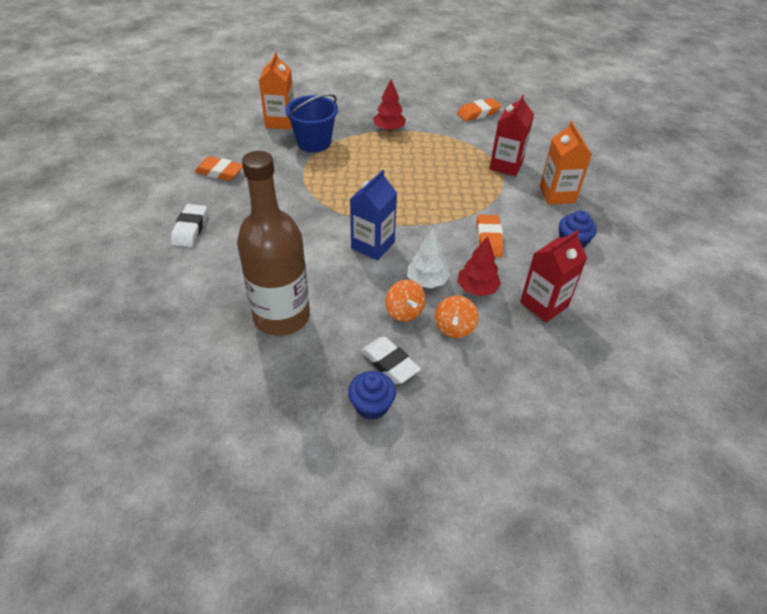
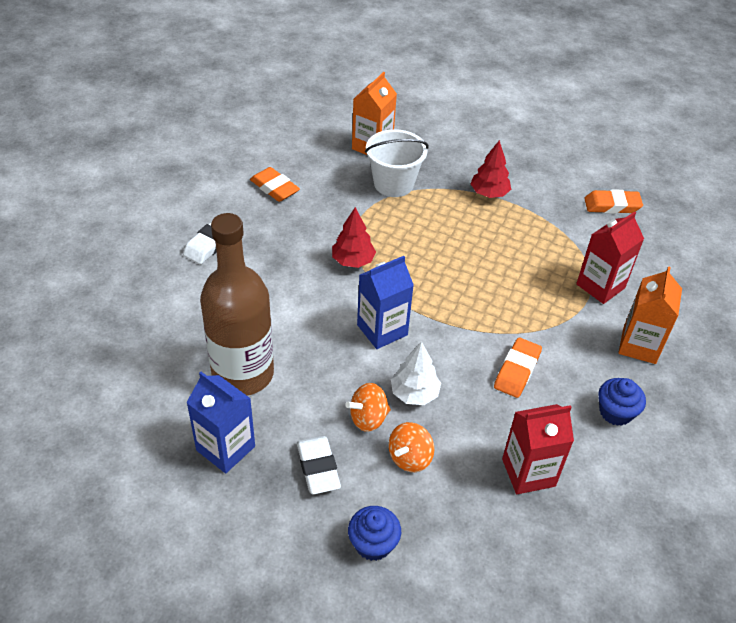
camera: 25 degrees right, 0 degrees up
blue bucket [285,94,338,152] -> white bucket [365,129,429,197]
blue cupcake [348,371,396,420] -> blue cupcake moved to [348,506,401,561]
orange spinning top [385,280,426,322] -> orange spinning top turned 60 degrees clockwise [345,383,391,432]
red tree [457,236,501,296] -> red tree moved to [332,207,376,268]
none -> blue carton [186,372,255,474]

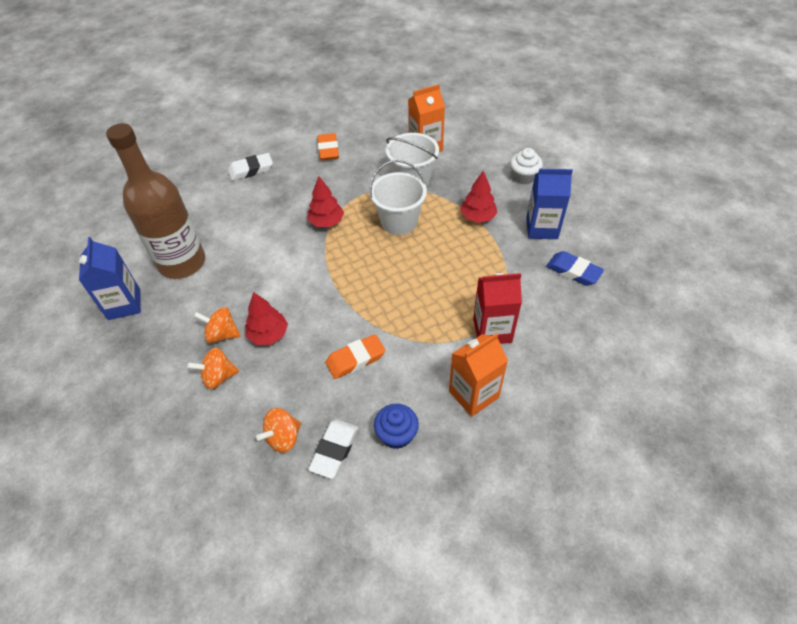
camera: 40 degrees right, 5 degrees up
white eraser [297,436,341,494] -> white eraser moved to [308,420,358,479]
blue cupcake [348,506,401,561] -> none
blue carton [357,256,414,349] -> blue carton moved to [526,169,573,239]
white tree [391,341,441,405] -> red tree [245,292,288,345]
red carton [502,404,574,494] -> orange spinning top [256,408,301,453]
orange eraser [584,189,643,214] -> blue eraser [546,251,604,286]
none -> white bucket [369,160,427,235]
none -> white cupcake [510,148,543,184]

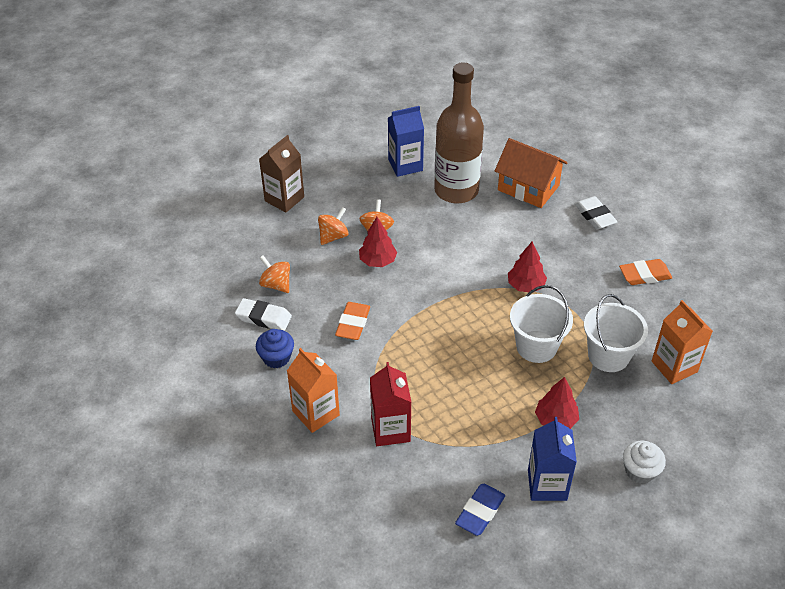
camera: 85 degrees right, 5 degrees down
orange spinning top [187,347,239,389] -> orange spinning top turned 60 degrees clockwise [318,207,349,245]
orange eraser [326,334,385,379] -> orange eraser turned 45 degrees clockwise [335,302,370,340]
none -> brown carton [259,135,304,212]
none -> orange house [495,138,568,208]

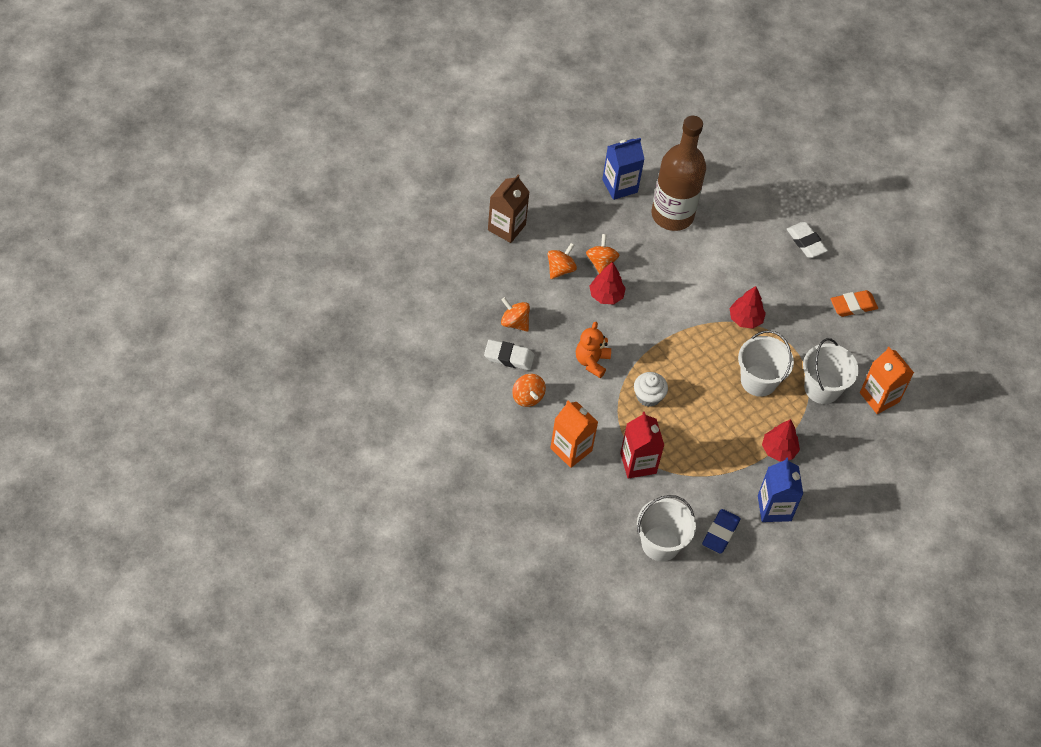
camera: 10 degrees left, 10 degrees up
blue cupcake [256,329,294,368] -> orange spinning top [512,374,546,407]
orange eraser [335,302,370,340] -> orange teddy bear [576,321,611,378]
orange house [495,138,568,208] -> none
white cupcake [623,441,666,484] -> white cupcake moved to [634,372,668,407]
none -> white bucket [637,495,696,561]

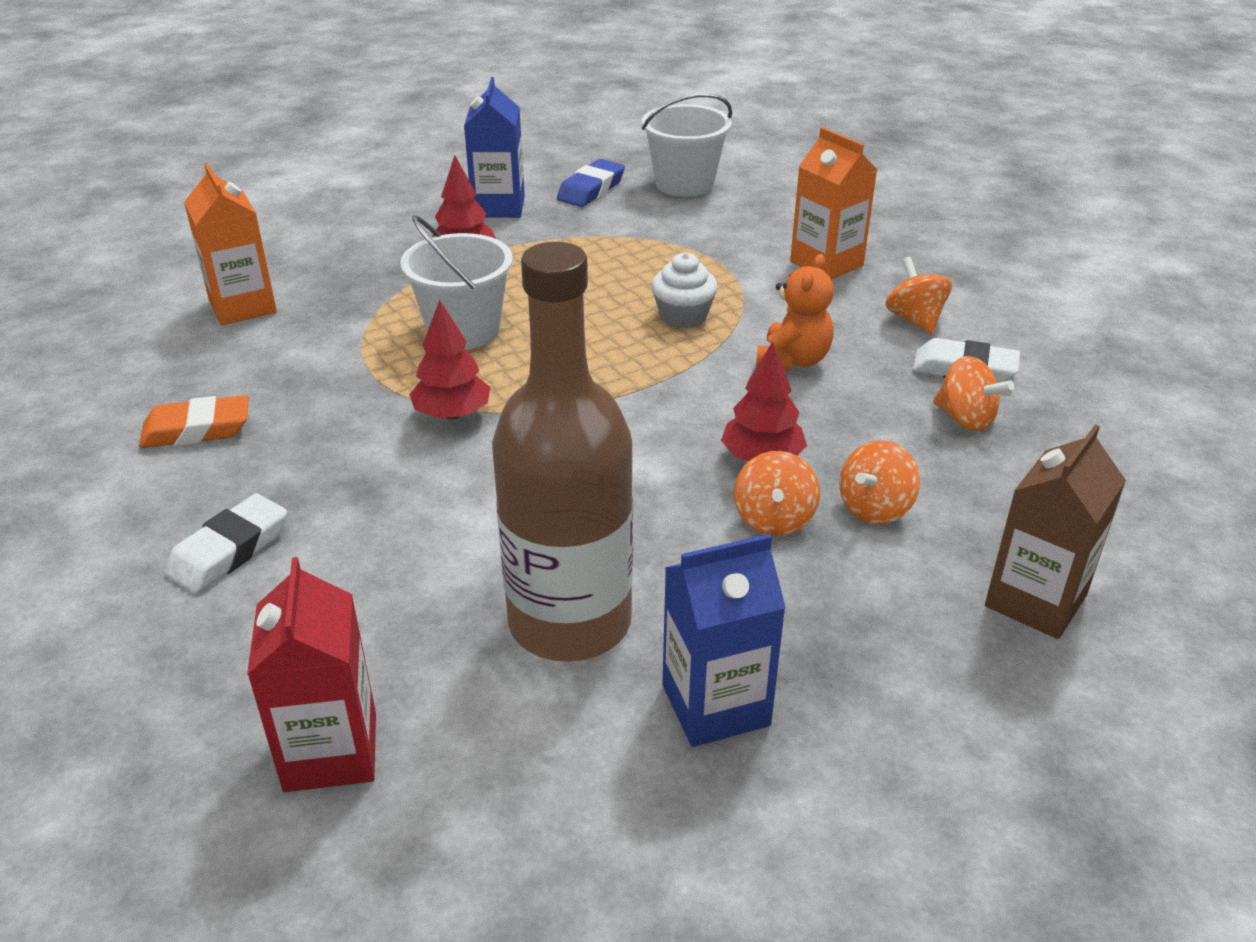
camera: 170 degrees left, 20 degrees down
red carton [620,412,664,479] -> red carton moved to [247,557,376,792]
white eraser [787,222,828,258] -> white eraser turned 60 degrees clockwise [164,494,287,594]
white bucket [803,338,859,404] -> none

